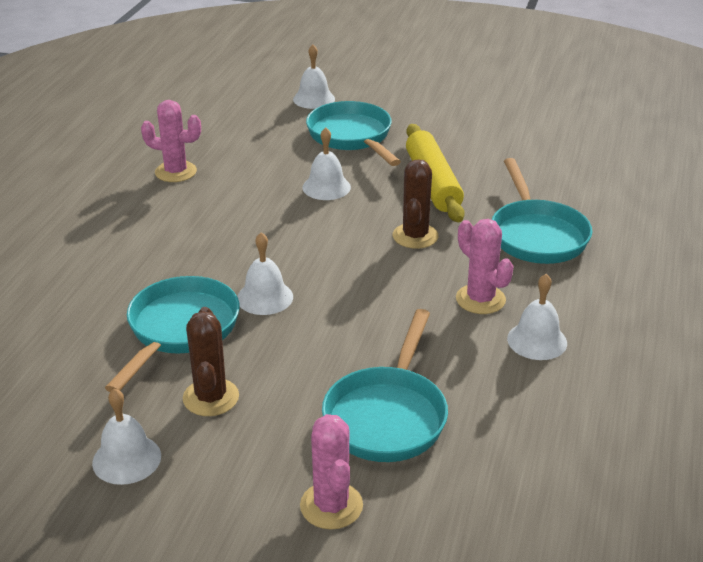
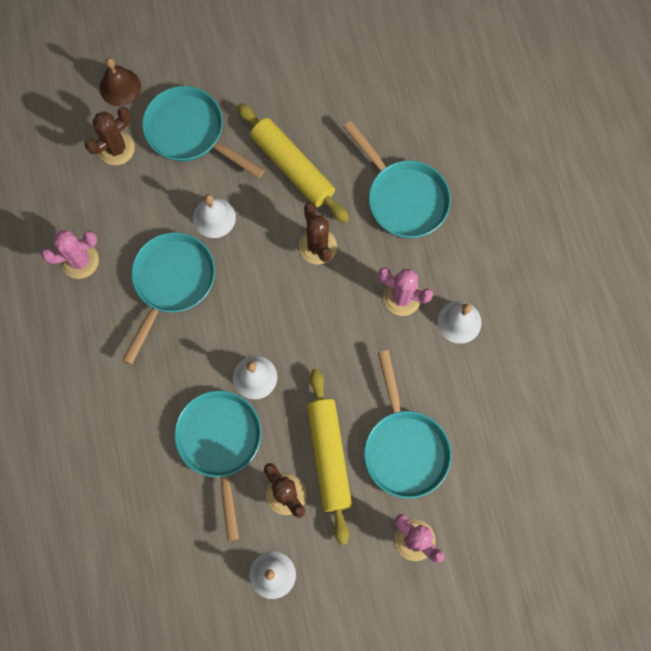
camera: 30 degrees left, 40 degrees up
white bell [293,45,335,109] -> brown bell [100,58,141,106]
none -> brown cactus [84,107,135,165]
none -> turquoise pan [122,232,215,365]
none -> yellow rolling pin [307,368,352,545]

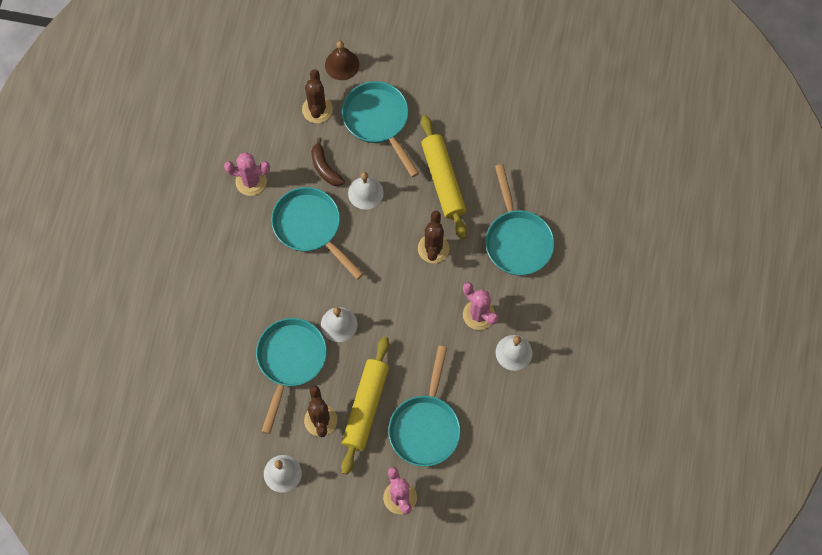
camera: 25 degrees right, 5 degrees down
brown cactus [84,107,135,165] -> brown cactus turned 75 degrees counterclockwise [302,70,333,123]
turquoise pan [122,232,215,365] -> turquoise pan turned 90 degrees counterclockwise [271,187,363,280]
none -> brown banana [311,137,345,186]

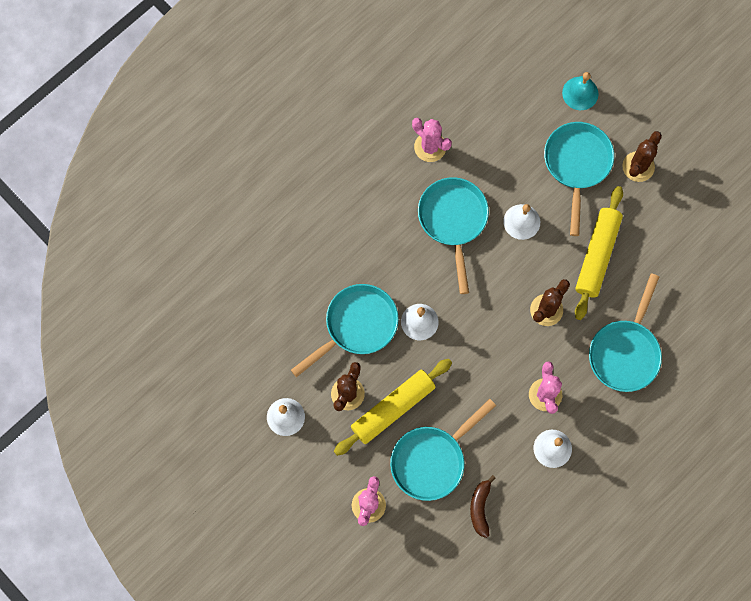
camera: 35 degrees right, 5 degrees up
brown cactus [302,70,333,123] -> brown cactus moved to [622,131,662,182]
brown banana [311,137,345,186] -> brown banana moved to [470,475,496,538]
brown bell [325,41,359,80] -> turquoise bell [562,72,598,110]

